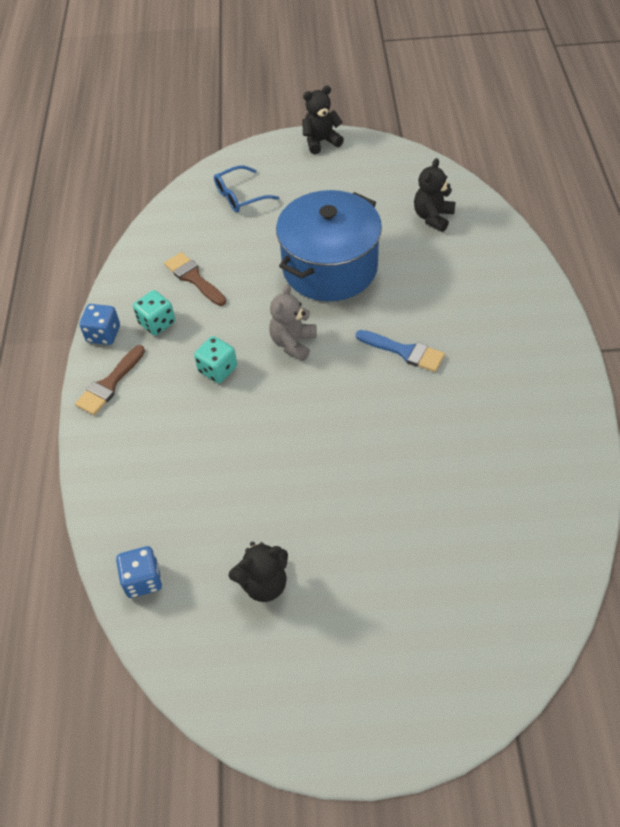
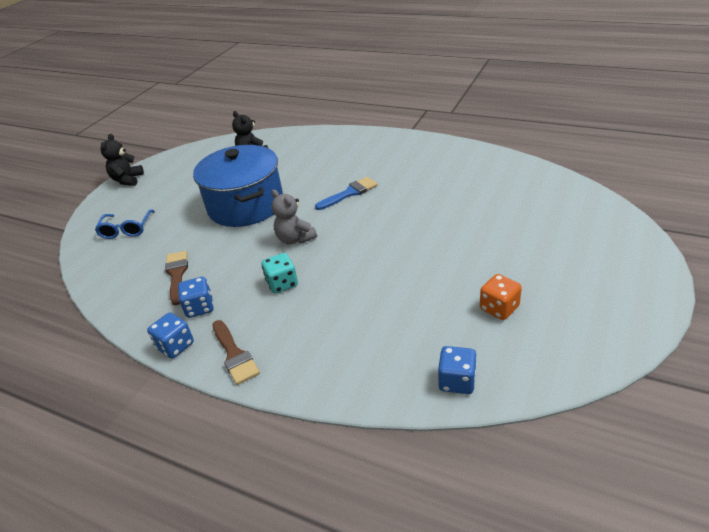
camera: 60 degrees left, 15 degrees down
turquoise dice [133,290,175,336] -> blue dice [178,277,214,318]
brown brush [164,252,226,306] -> brown brush turned 90 degrees clockwise [165,251,188,305]
black teddy bear [228,542,288,602] -> orange dice [480,274,522,320]

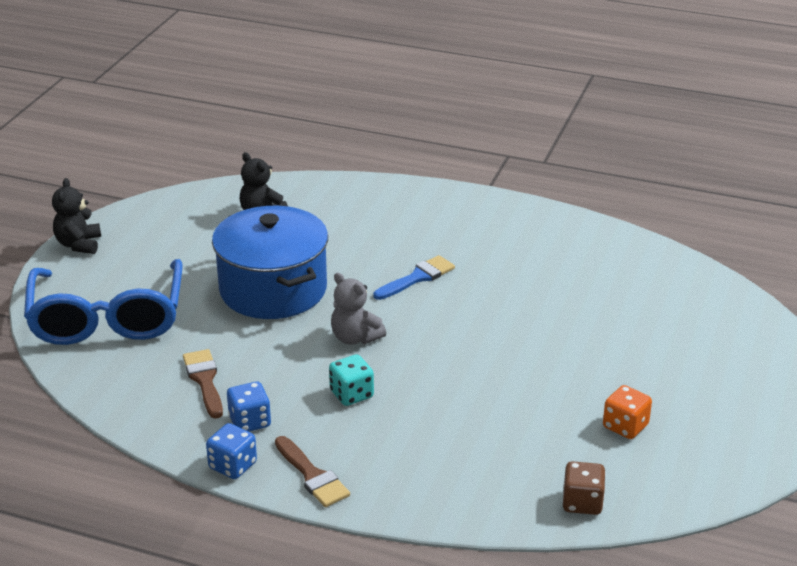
camera: 10 degrees left, 5 degrees down
blue glasses [95,209,155,239] -> blue glasses [24,259,183,345], size x2.17
blue dice [438,346,477,394] -> brown dice [563,461,606,515]

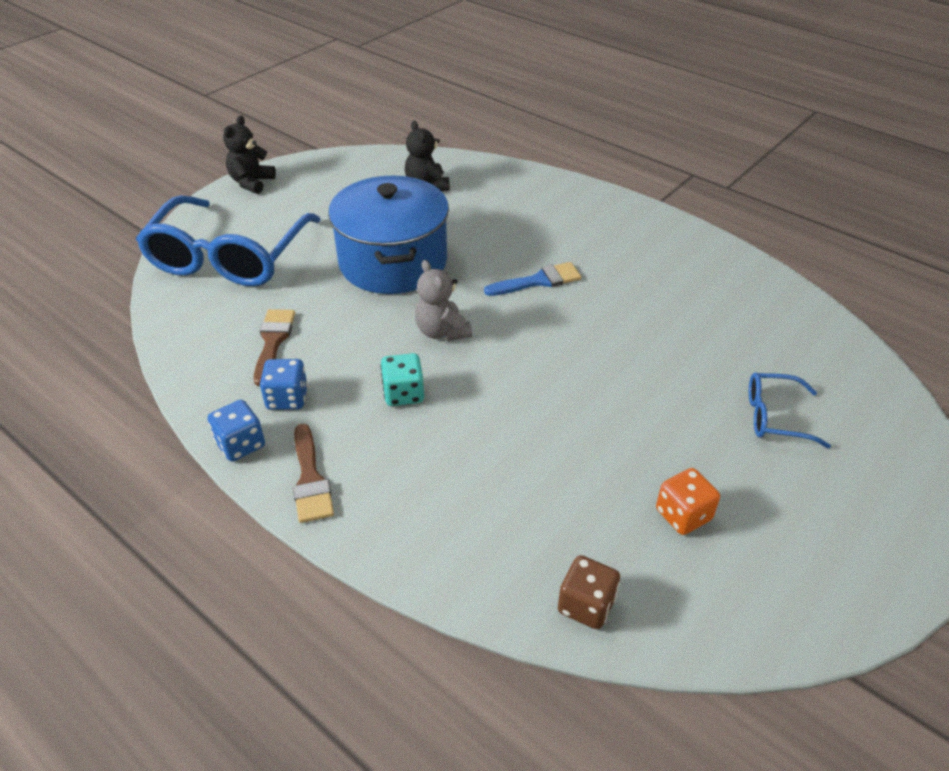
camera: 20 degrees right, 10 degrees up
none -> blue glasses [749,372,831,448]

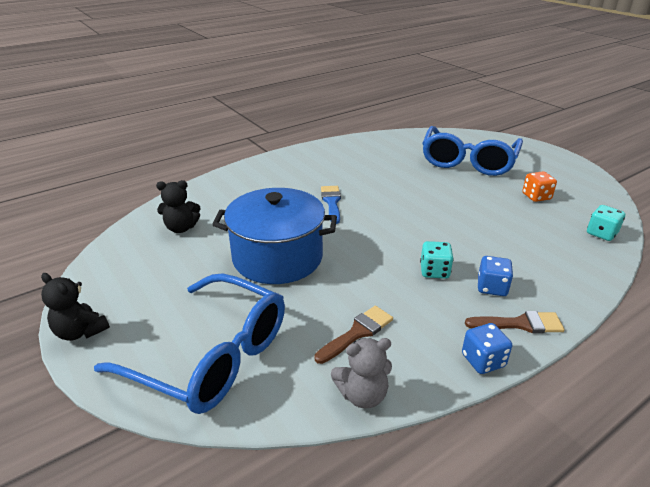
camera: 75 degrees left, 10 degrees down
brown brush [254,309,295,386] -> brown brush turned 120 degrees clockwise [314,306,393,364]
blue dice [260,359,308,410] -> blue dice moved to [478,256,513,296]
grey teddy bear [415,260,472,341] -> grey teddy bear moved to [331,338,392,408]
brown dice [558,555,620,629] -> turquoise dice [587,205,625,241]
blue glasses [749,372,831,448] -> blue glasses [422,126,523,176], size x2.17

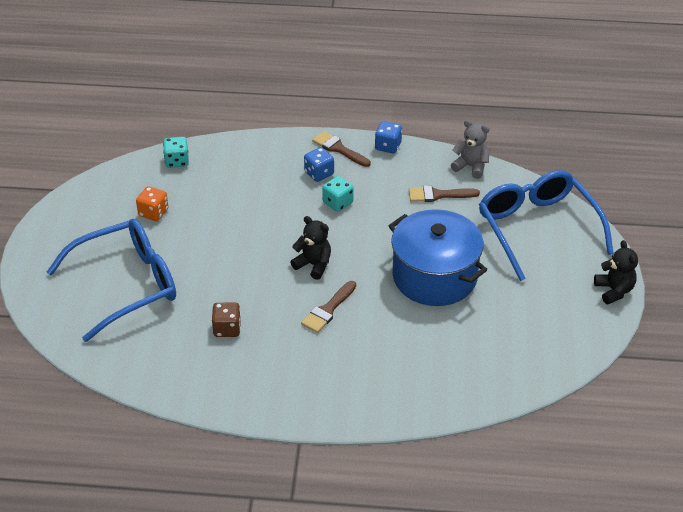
camera: 140 degrees left, 10 degrees up
black teddy bear [156,180,200,233] -> black teddy bear moved to [290,216,331,280]
blue brush [321,186,341,224] -> brown brush [301,281,356,333]
none -> brown dice [212,303,241,337]

